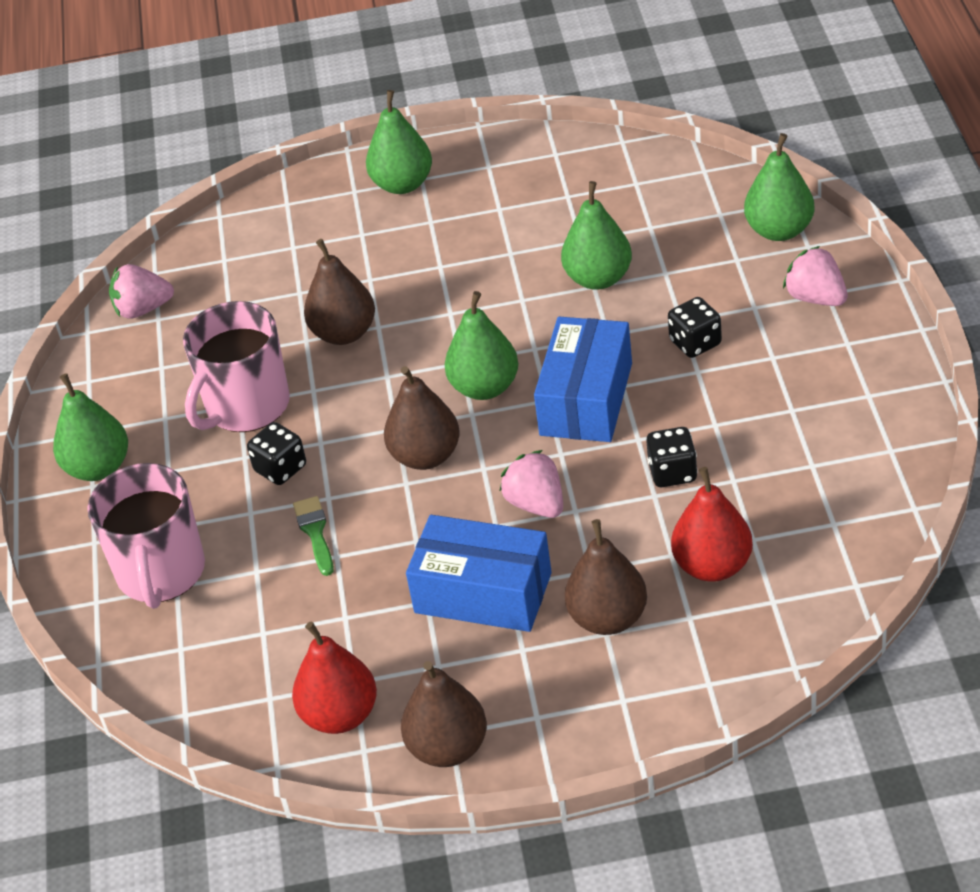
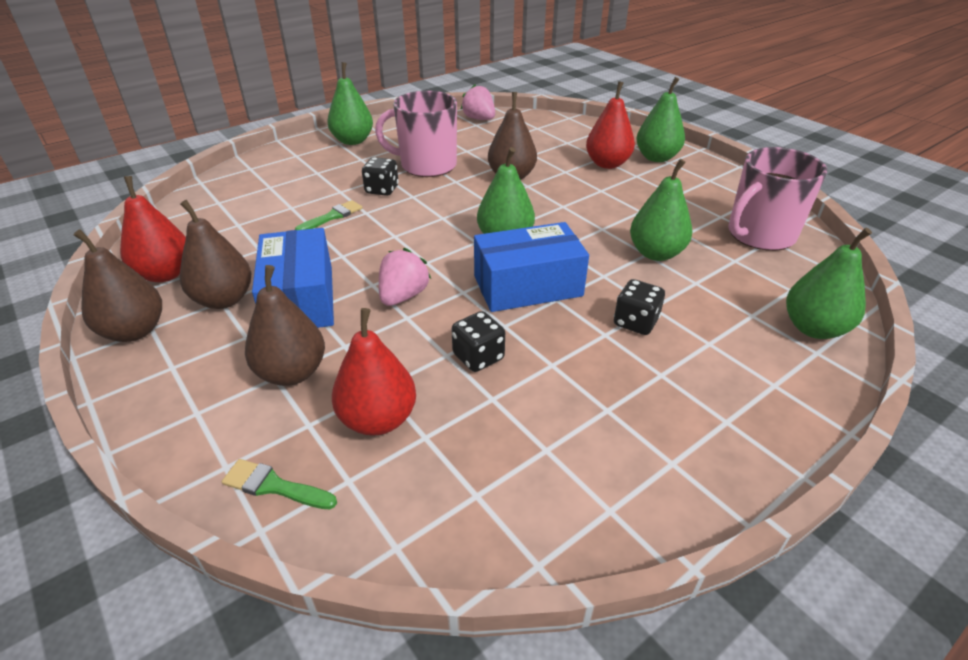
camera: 55 degrees right, 5 degrees down
pink mug [87,463,205,609] -> pink mug moved to [728,147,827,251]
brown pear [384,366,460,470] -> brown pear moved to [180,200,252,309]
pink strawberry [783,246,848,306] -> none
none -> green brush [222,459,337,509]
none -> red pear [586,81,635,169]

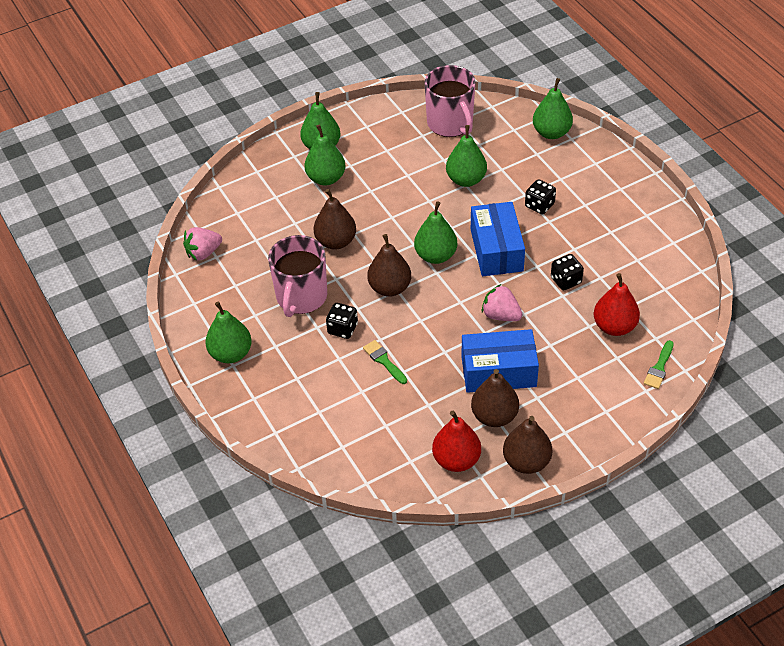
camera: 80 degrees left, 10 degrees up
brown pear [245,265,325,386] -> brown pear moved to [367,234,411,297]
red pear [586,81,635,169] -> green pear [305,124,345,186]

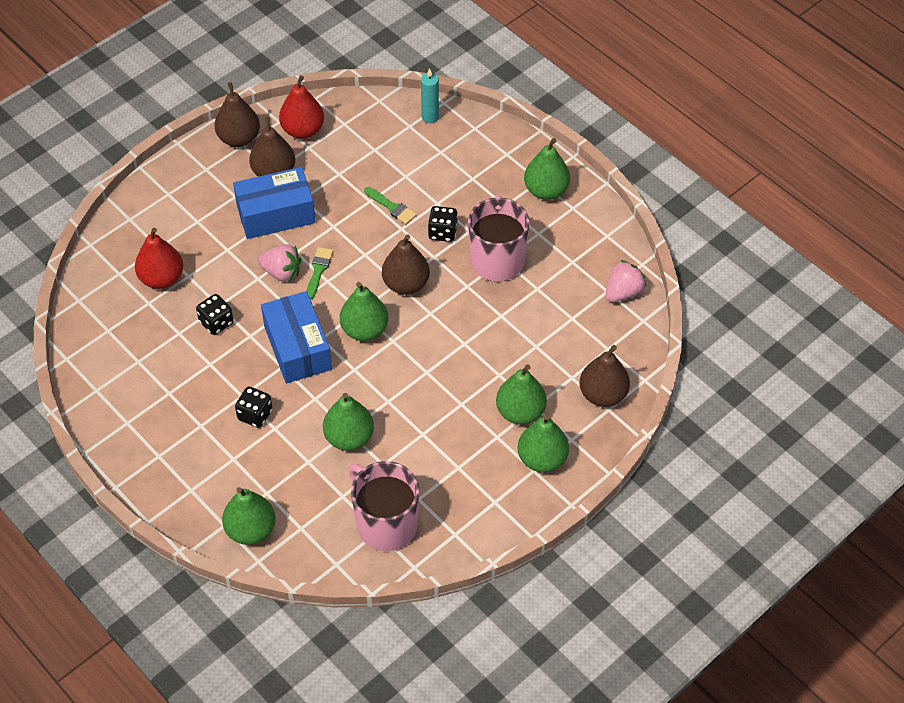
camera: 165 degrees right, 5 degrees up
brown pear [314,189,356,250] -> brown pear moved to [579,345,630,407]
green brush [644,340,674,389] -> green brush moved to [306,247,333,300]
none -> turquoise candle [421,68,439,123]

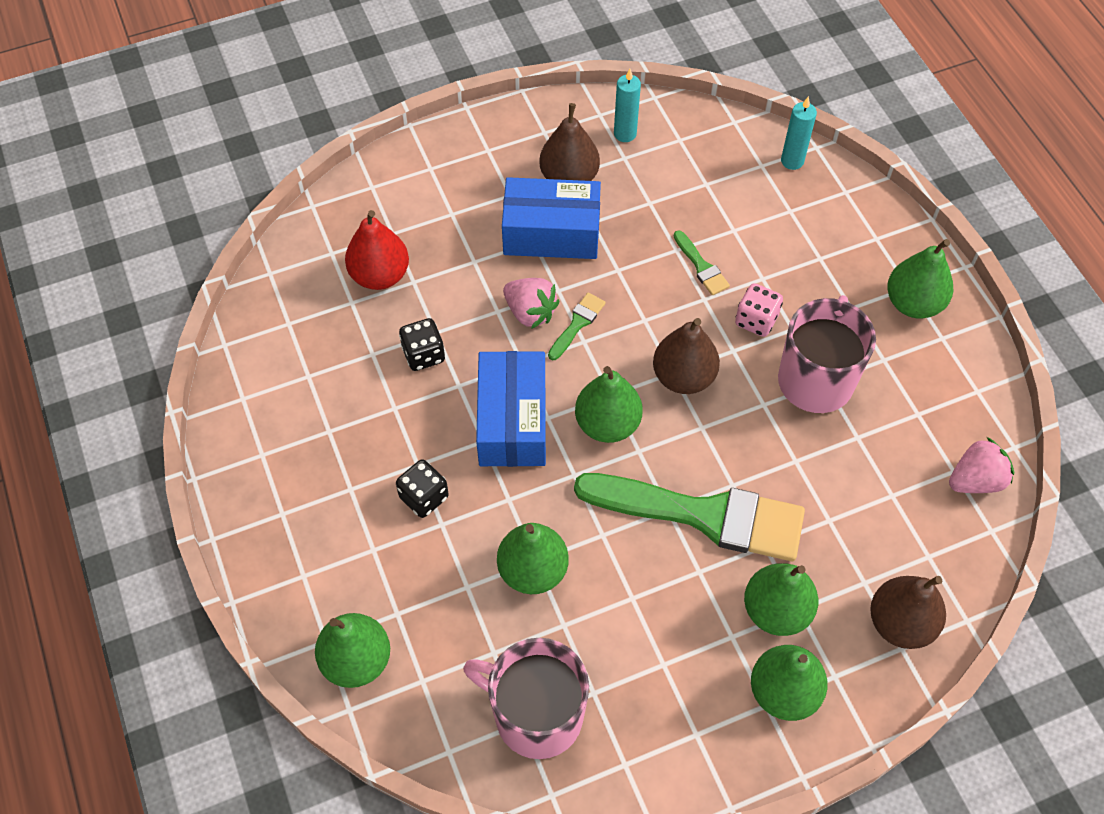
camera: 20 degrees right, 5 degrees up
brown pear [214,82,260,147] -> none
red pear [279,75,324,139] -> turquoise candle [614,69,641,142]
pink mug [349,461,419,551] -> pink mug turned 45 degrees counterclockwise [463,638,589,759]
black dice [428,206,458,242] -> pink dice [735,283,783,337]
none -> green brush [574,473,805,561]

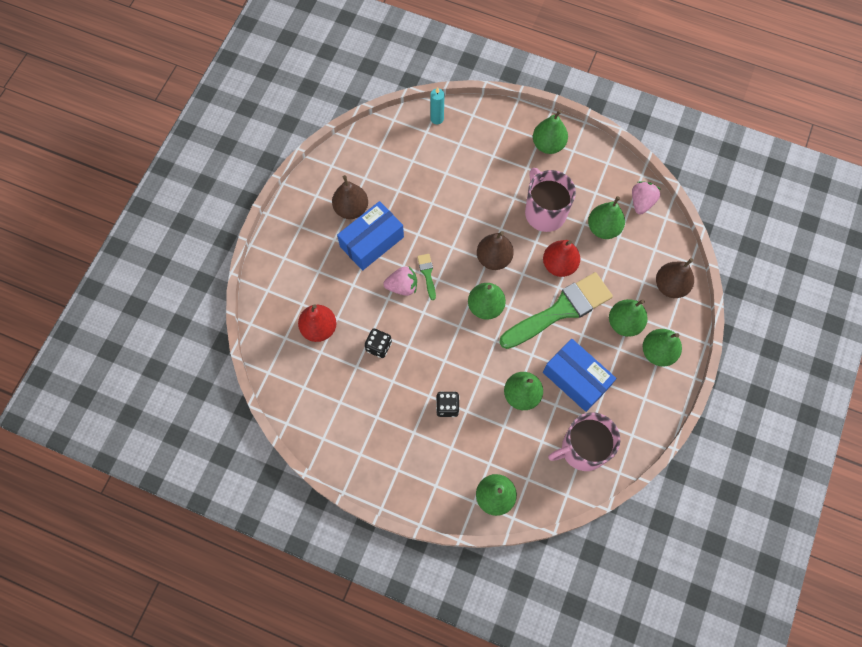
camera: 45 degrees left, 10 degrees up
blue box [476,351,546,467] -> blue box moved to [543,339,616,412]
turquoise candle [614,69,641,142] -> none
green brush [674,230,730,295] -> none
pink dice [735,283,783,337] -> none
none -> red pear [543,240,580,277]
none -> green pear [588,196,625,239]

